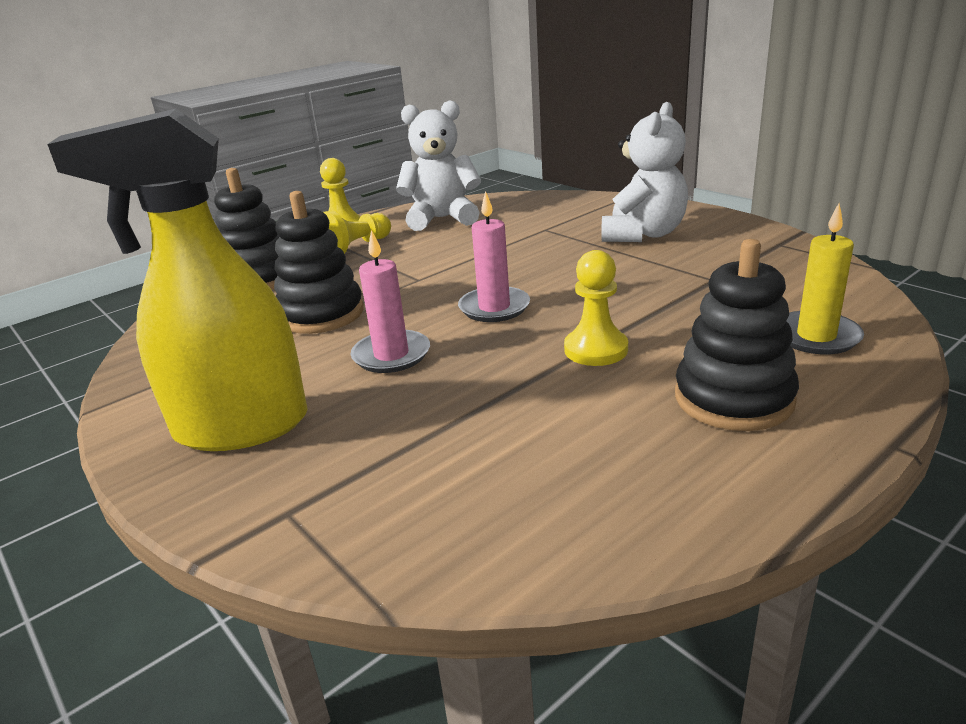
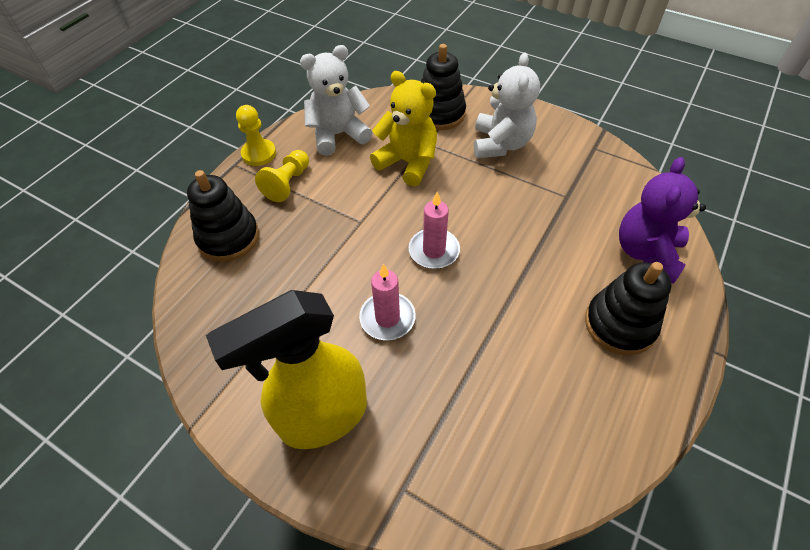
camera: 20 degrees left, 25 degrees up
black stacking toy [274,191,364,334] -> black stacking toy moved to [421,44,466,130]
yellow pawn [564,250,628,366] -> none
yellow candle [787,203,864,354] -> purple teddy bear [619,157,706,284]
none -> yellow teddy bear [370,71,437,187]

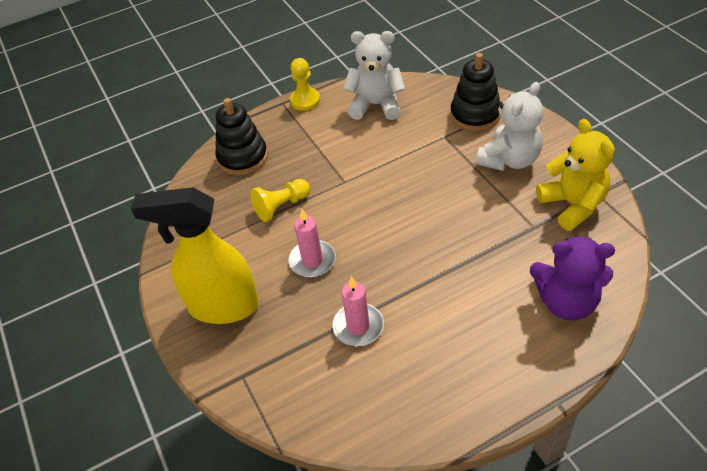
camera: 35 degrees right, 5 degrees down
yellow pawn [255,150,309,202] -> yellow pawn moved to [250,179,310,222]
yellow teddy bear [370,71,437,187] -> yellow teddy bear moved to [536,119,615,231]
pink candle [409,192,460,269] -> pink candle moved to [332,276,384,346]
black stacking toy [585,262,672,356] -> none
purple teddy bear [619,157,706,284] -> purple teddy bear turned 135 degrees counterclockwise [530,235,615,321]

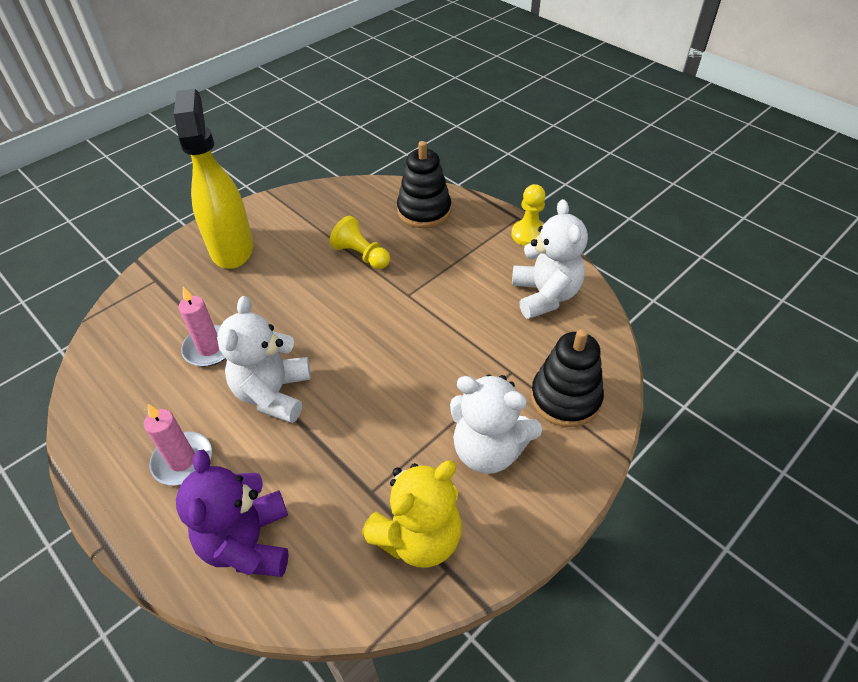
camera: 70 degrees right, 0 degrees up
pink candle [288,209,336,277] -> pink candle moved to [144,404,212,485]
none -> white teddy bear [217,296,311,423]

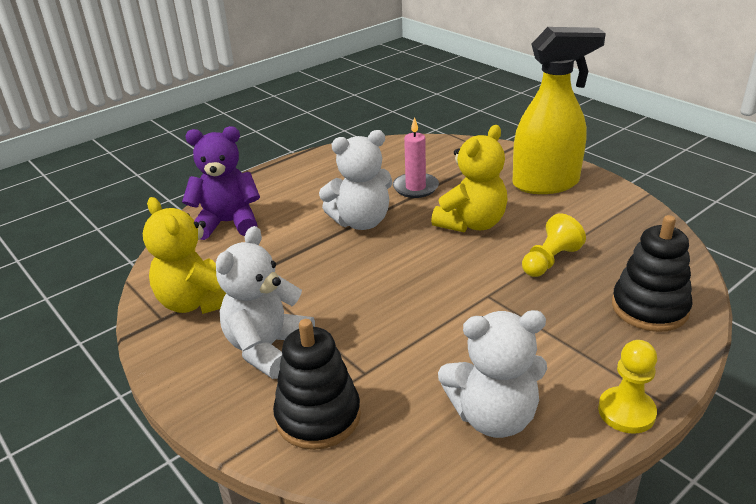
camera: 95 degrees right, 15 degrees down
pink candle [144,404,212,485] -> none
white teddy bear [217,296,311,423] -> white teddy bear turned 150 degrees clockwise [319,130,393,230]
none -> yellow teddy bear [431,125,508,233]

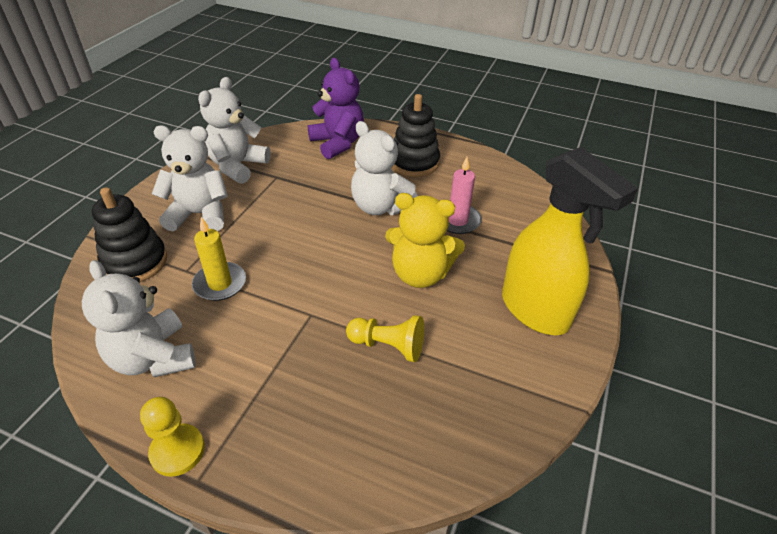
camera: 60 degrees right, 10 degrees up
yellow teddy bear [143,197,226,314] -> white teddy bear [198,77,271,184]
black stacking toy [612,215,693,332] -> black stacking toy moved to [392,94,440,177]
none -> yellow candle [192,217,246,301]

